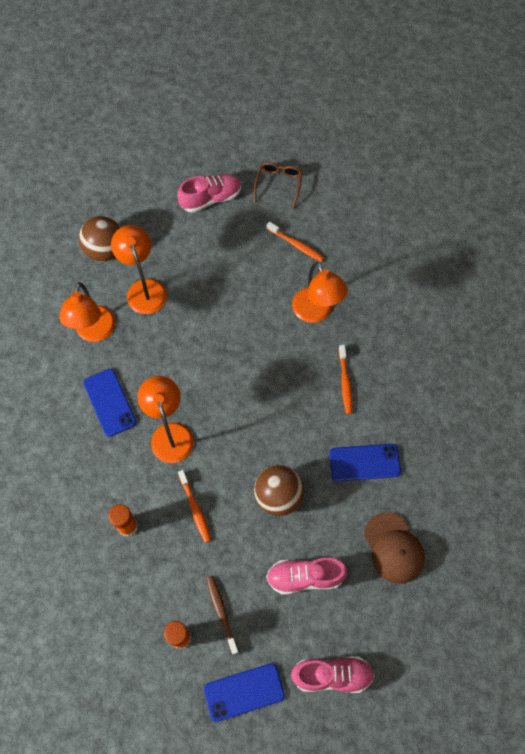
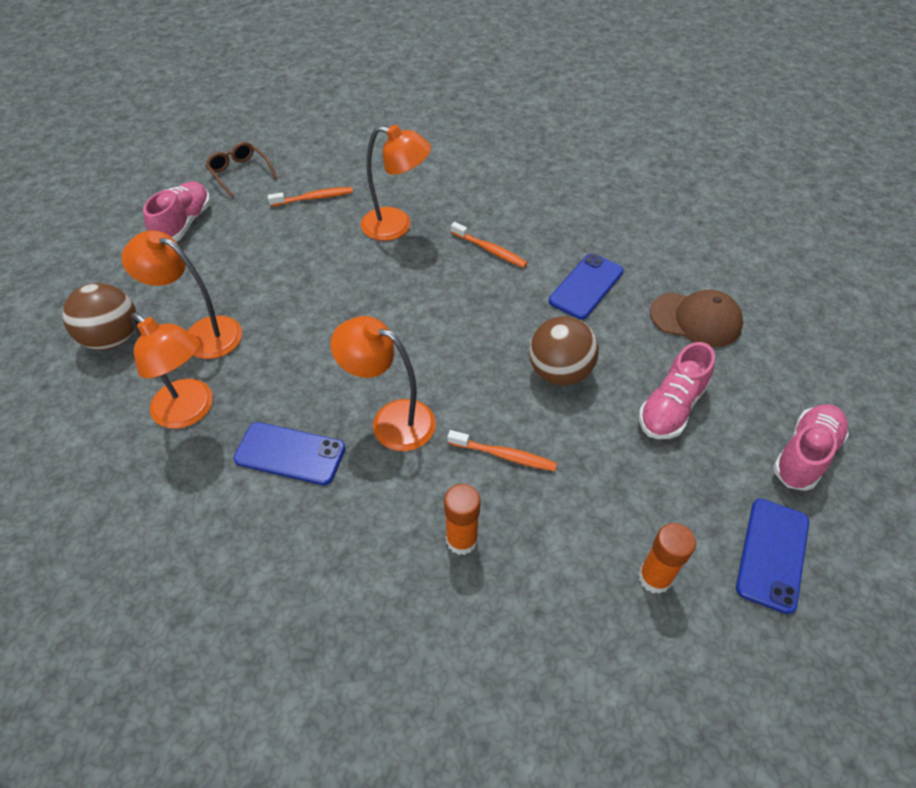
camera: 50 degrees left, 15 degrees down
brown toothbrush [206,576,239,655] -> none

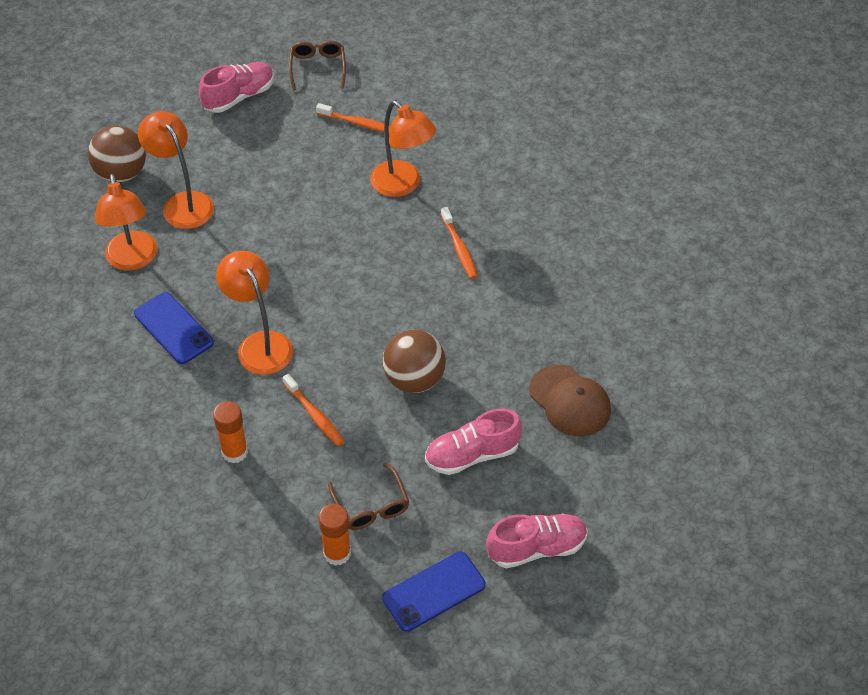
camera: 35 degrees right, 0 degrees up
blue phone [549,253,624,319] -> none
none -> brown glasses [328,463,409,530]

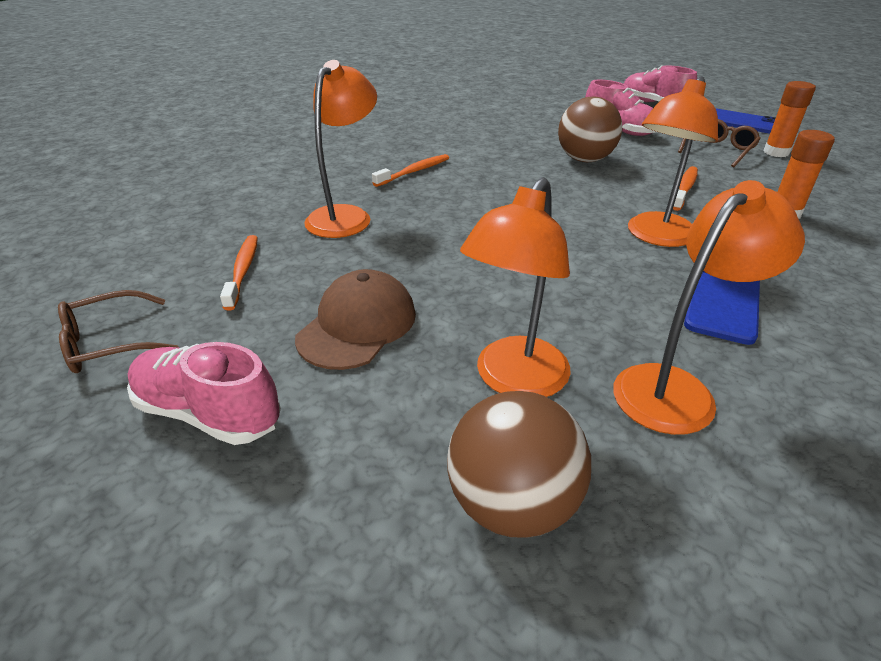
camera: 115 degrees left, 15 degrees down
brown cap [529,365,611,437] -> brown cap moved to [295,269,416,370]

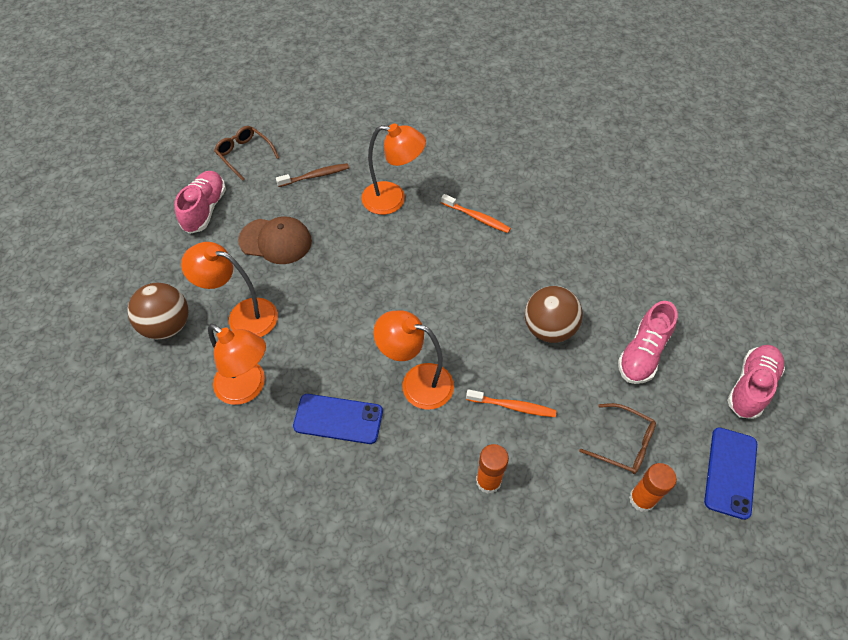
camera: 75 degrees right, 20 degrees up
orange toothbrush [220,235,258,311] -> brown toothbrush [276,163,349,187]

